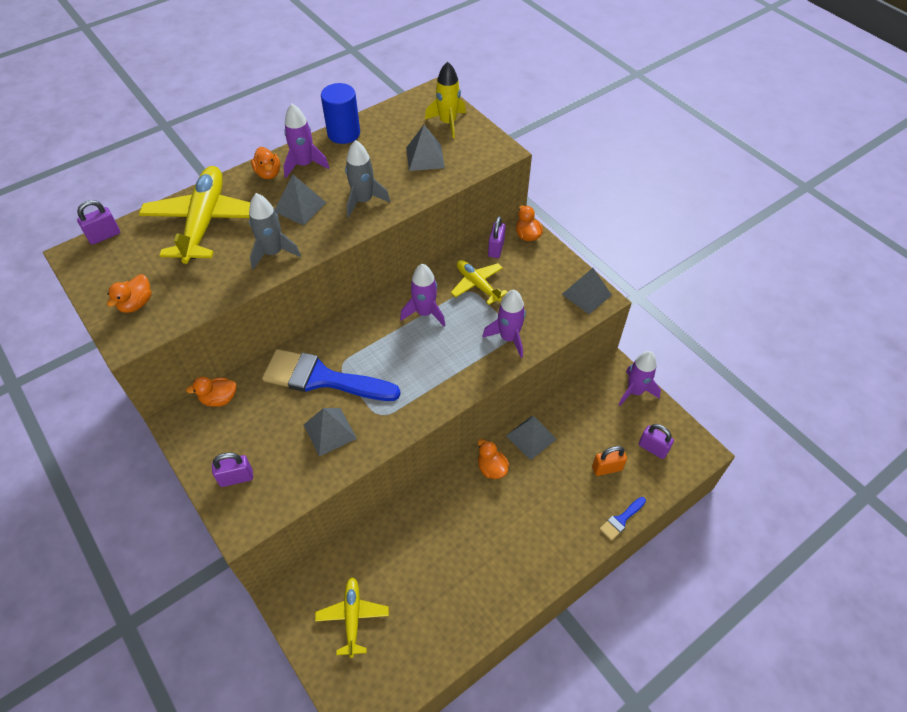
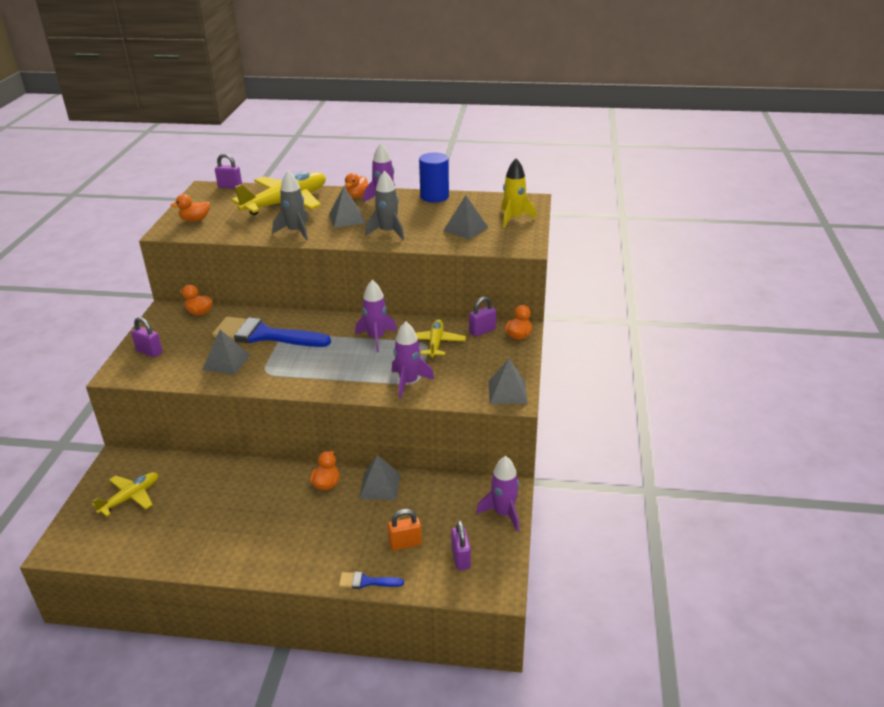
camera: 45 degrees right, 20 degrees down
blue brush [262,349,401,401] -> blue brush turned 45 degrees counterclockwise [212,316,331,347]
orange padlock [592,446,627,476] -> orange padlock turned 45 degrees counterclockwise [388,509,422,550]

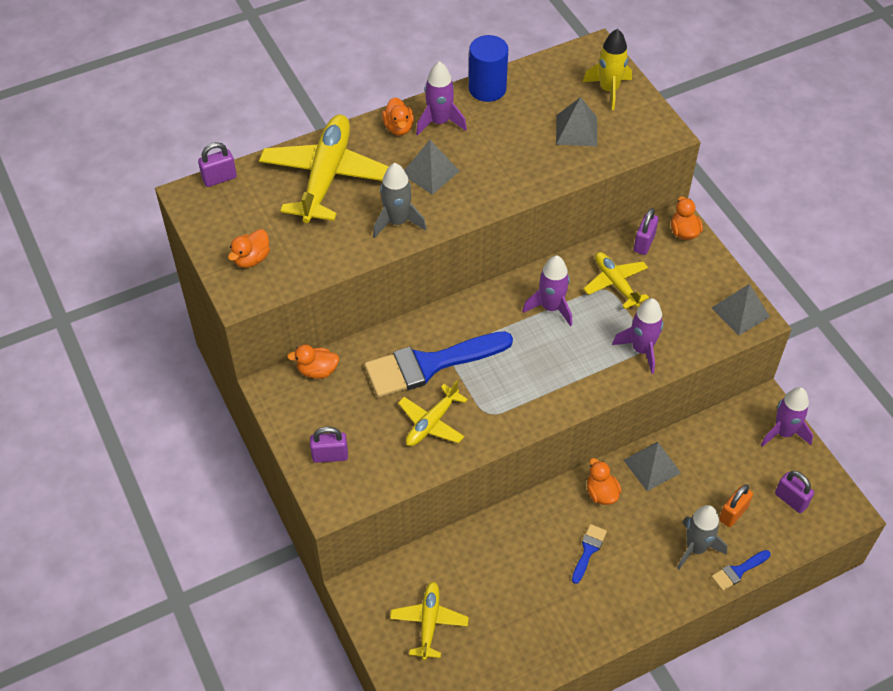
camera: 35 degrees left, 20 degrees up
grey pyramid [202,330,250,375] -> yellow plane [398,380,468,446]
grey rocket [365,171,404,240] -> grey rocket moved to [677,505,727,569]
none -> blue brush [572,524,607,584]

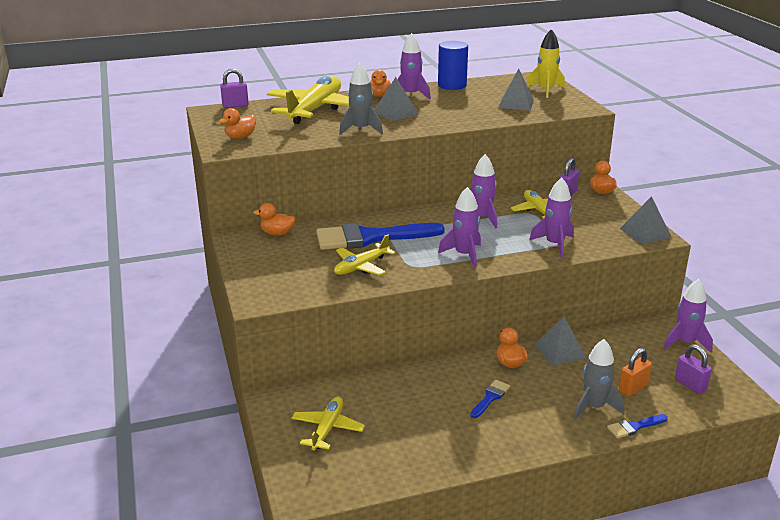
camera: 10 degrees right, 25 degrees down
purple padlock [310,427,348,463] -> none
none -> purple rocket [438,187,481,268]

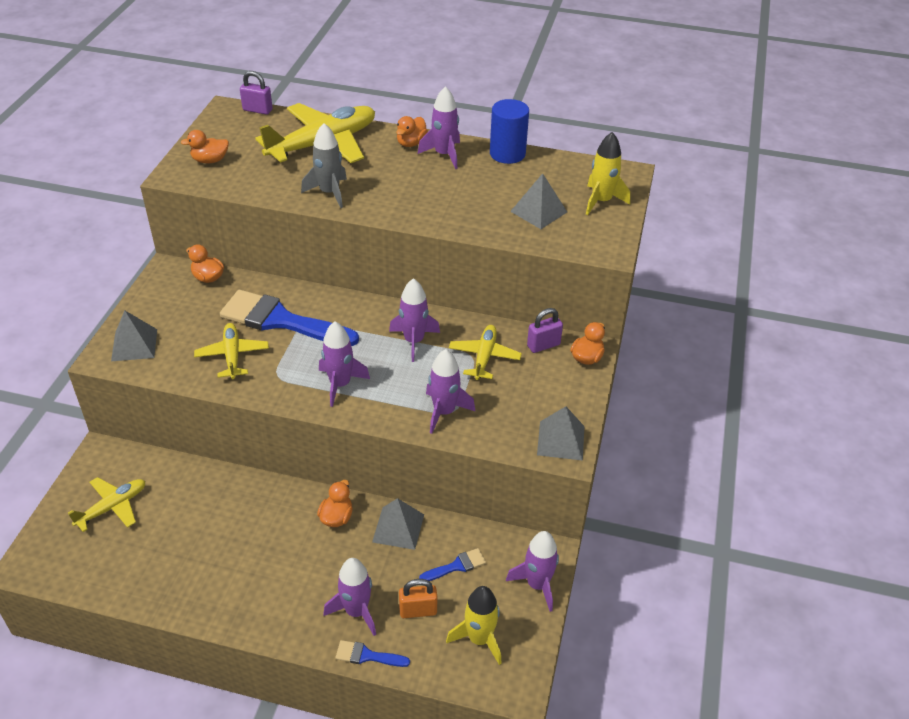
camera: 30 degrees right, 15 degrees up
yellow plane [334,235,396,276] -> yellow plane turned 90 degrees clockwise [194,323,269,379]
grey pyramid [374,77,419,121] -> grey pyramid moved to [111,310,157,361]
blue brush [470,380,510,418] -> blue brush moved to [419,548,486,581]
grey rocket [574,339,624,420] -> purple rocket [324,558,376,636]
purple padlock [675,344,712,394] -> yellow rocket [446,586,502,665]

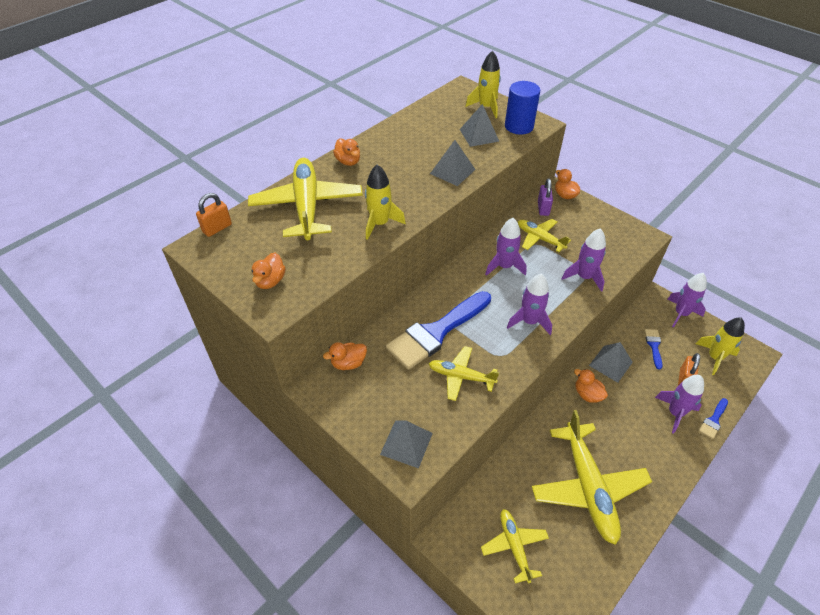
camera: 60 degrees left, 5 degrees up
purple padlock [240,71,273,115] -> orange padlock [196,193,232,237]
grey rocket [301,123,347,208] -> yellow rocket [365,165,406,240]
purple rocket [418,86,460,169] -> none
blue cylinder [490,99,529,164] -> blue cylinder moved to [505,81,540,135]
grey pyramid [537,406,584,460] -> grey pyramid moved to [430,140,476,186]
none -> yellow plane [532,410,652,545]

